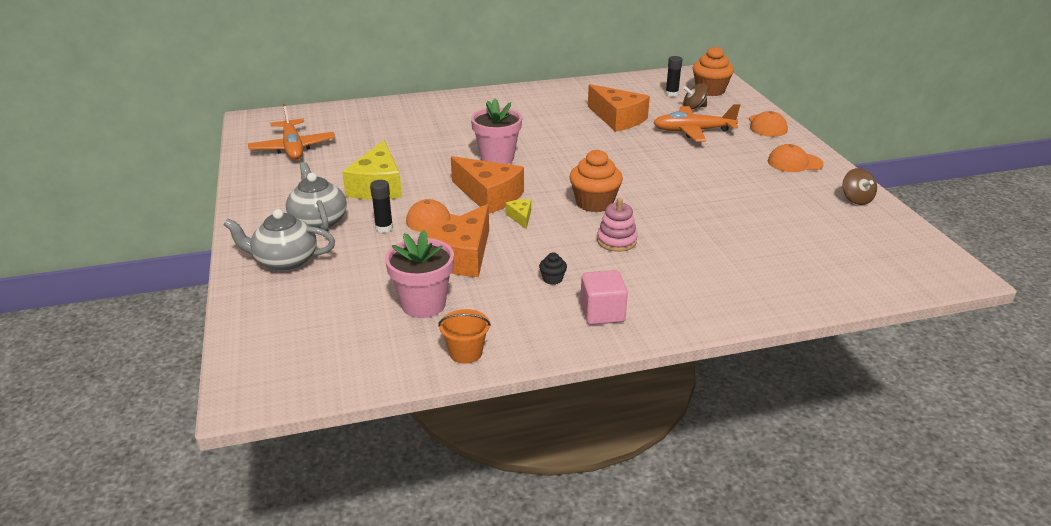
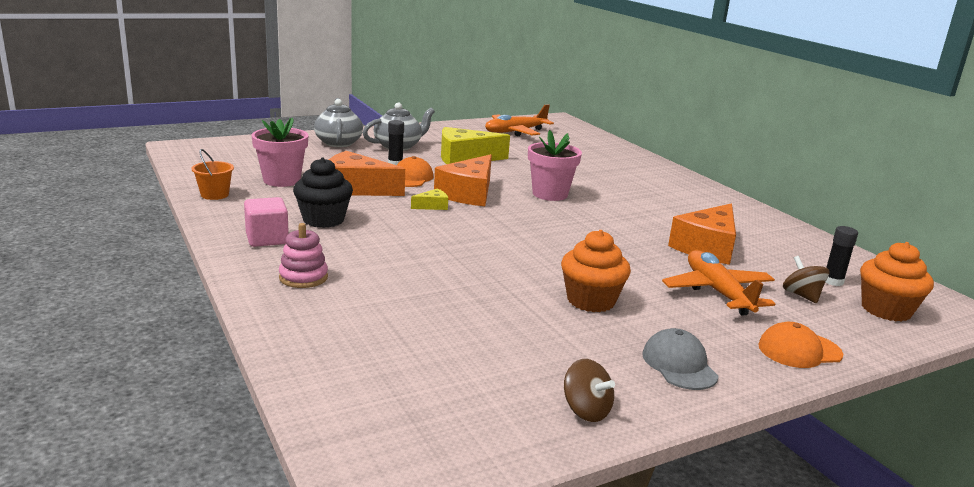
camera: 75 degrees right, 10 degrees down
black cupcake [539,252,567,285] -> black cupcake [293,158,353,228], size x2.17
orange cupcake [569,149,623,212] -> orange cupcake moved to [561,230,631,312]
pink stacking toy [597,198,637,252] -> pink stacking toy moved to [279,223,328,288]
orange cap [768,144,824,172] -> grey cap [642,328,719,390]
brown spinning top [842,168,877,205] -> brown spinning top turned 105 degrees counterclockwise [564,359,615,422]

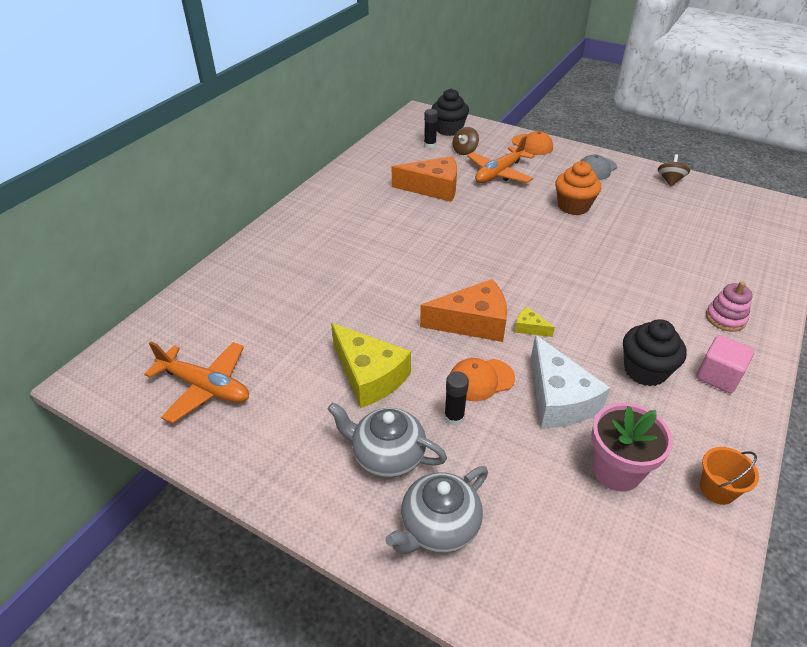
camera: 120 degrees left, 20 degrees up
orange cheese [329,151,405,196] -> white cheese [531,335,610,428]
pink flower pot [528,130,582,201] -> none
orange cupcake [860,242,934,322] -> black cupcake [431,88,469,136]

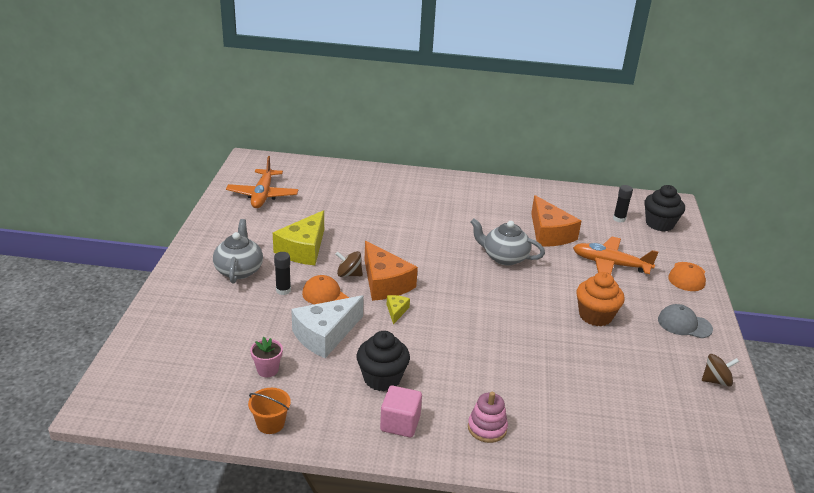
camera: 65 degrees right, 10 degrees down
grey teapot [385,466,488,554] -> grey teapot moved to [471,218,545,266]
brown spinning top [452,127,479,155] -> brown spinning top moved to [336,251,363,277]
pink flower pot [591,403,673,492] -> pink flower pot [250,337,283,377], size x0.57

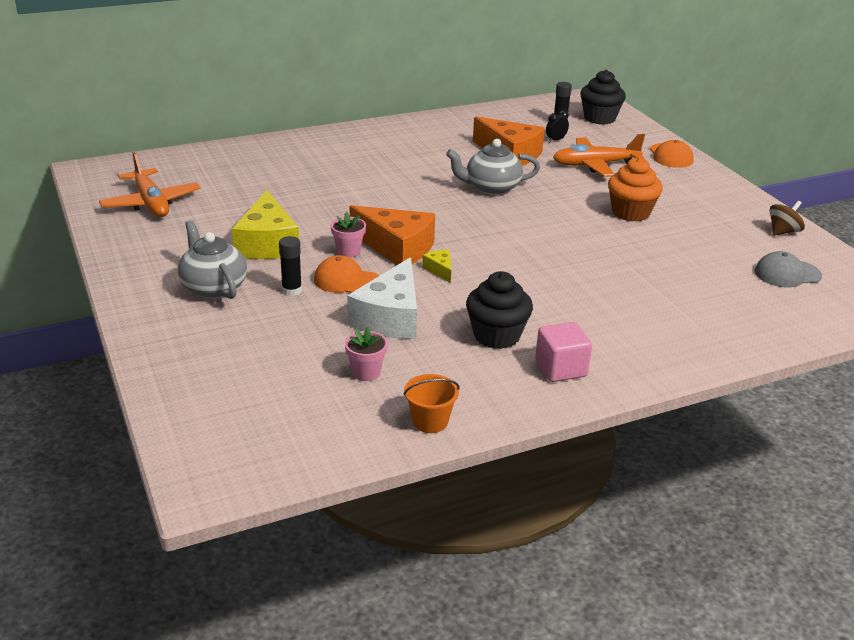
camera: 30 degrees left, 0 degrees up
brown spinning top [336,251,363,277] -> pink flower pot [331,211,366,258]
pink stacking toy [468,392,508,443] -> none
grey cap [658,304,713,338] -> grey cap moved to [755,251,822,287]
none -> black clock [546,110,569,142]

